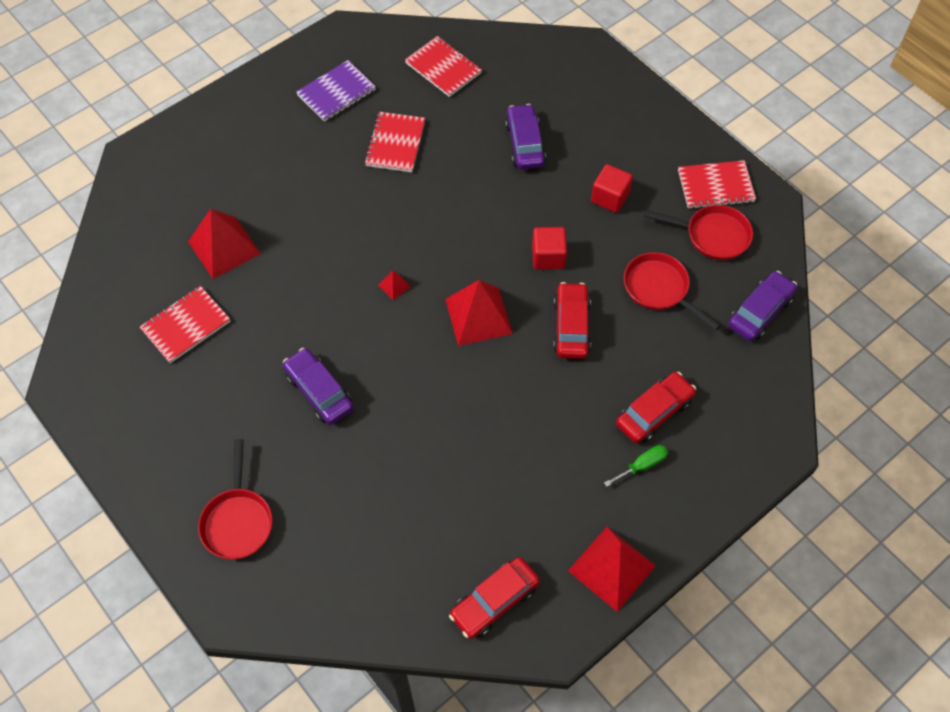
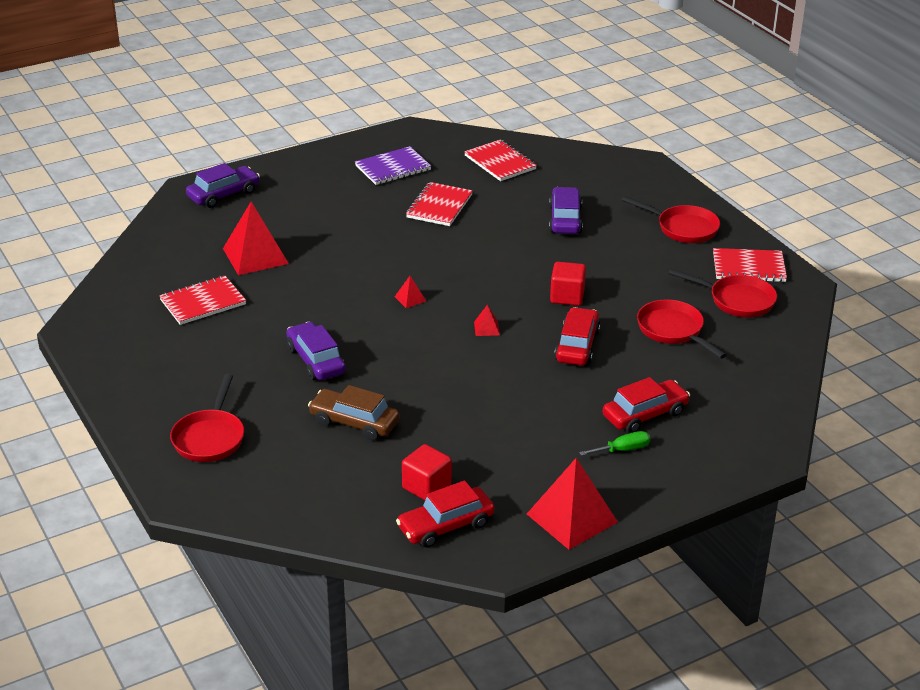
camera: 10 degrees right, 25 degrees down
red pyramid [445,280,513,346] -> red pyramid [474,304,500,336], size x0.43
red cube [591,164,633,213] -> red cube moved to [402,444,452,500]
purple car [728,271,797,341] -> purple car moved to [186,163,260,208]
none -> brown car [308,385,399,440]
none -> red pan [621,196,720,243]

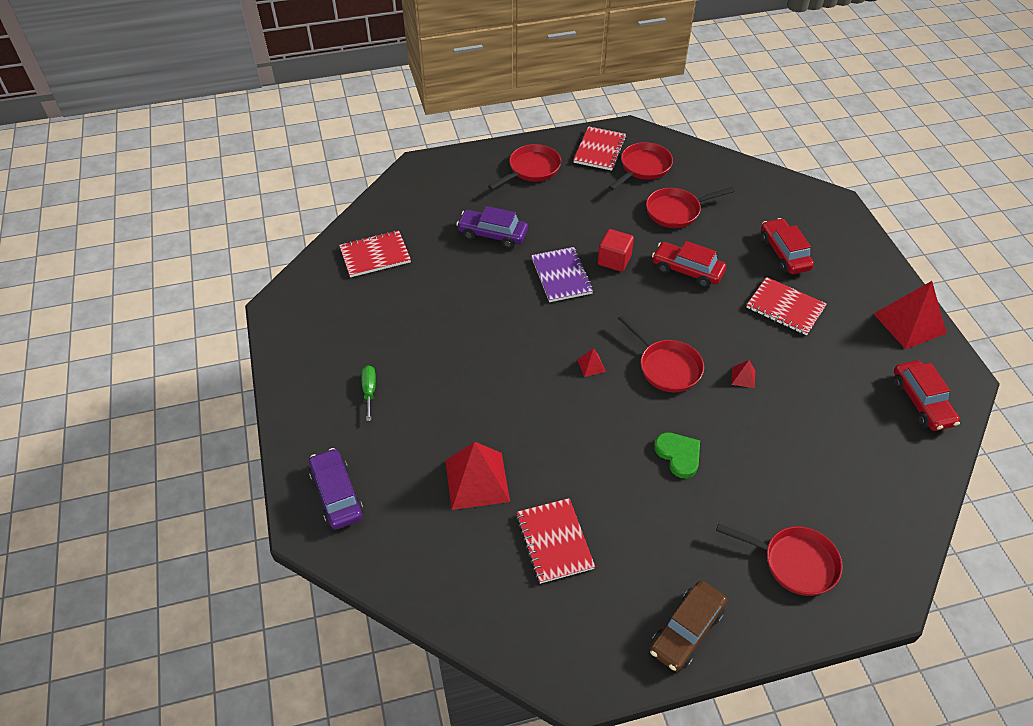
camera: 75 degrees left, 15 degrees up
purple car [286,322,346,380] -> green heart [654,433,700,478]
brown car [308,385,399,440] -> brown car moved to [650,580,727,672]
purple notebook [355,146,431,185] -> purple notebook moved to [531,247,593,302]
red cube [402,444,452,500] -> none
red notebook [406,182,473,226] -> red notebook moved to [746,277,827,335]
red pyramid [474,304,500,336] -> red pyramid moved to [731,360,755,388]
green screwdriver [579,431,651,456] -> green screwdriver moved to [361,365,376,421]
none -> red pan [618,315,704,392]

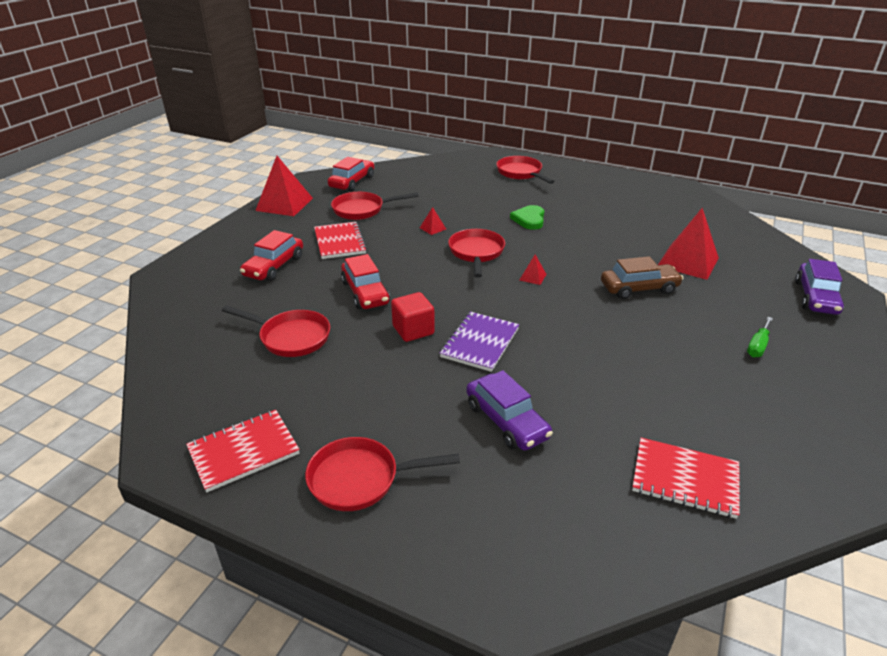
camera: 140 degrees left, 15 degrees down
red notebook [516,498,595,584] -> none
red pan [608,142,673,190] -> red pan moved to [331,192,419,220]
brown car [650,580,727,672] -> brown car moved to [601,256,683,299]

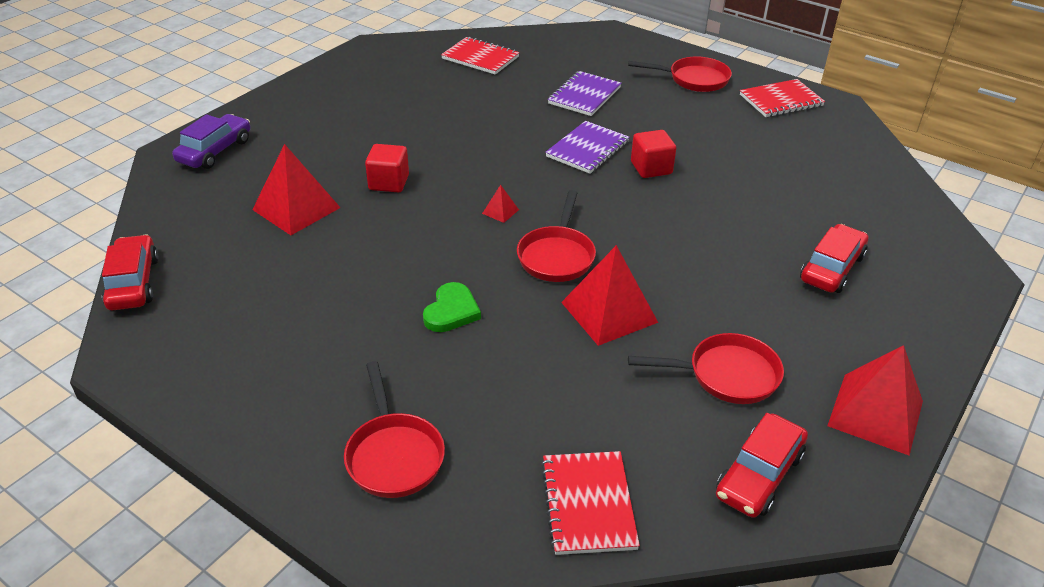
camera: 170 degrees left, 5 degrees up
red pan [222,305,330,357] -> none
red notebook [314,222,367,259] -> red notebook moved to [541,451,640,555]
red car [341,254,390,309] -> red car moved to [102,234,158,310]
red pyramid [420,207,446,235] -> red pyramid [561,245,658,346], size x2.31
purple car [466,370,553,451] -> purple notebook [548,71,622,116]
brown car [601,256,683,299] -> red cube [365,144,409,193]
green screwdriver [747,317,773,358] -> none

